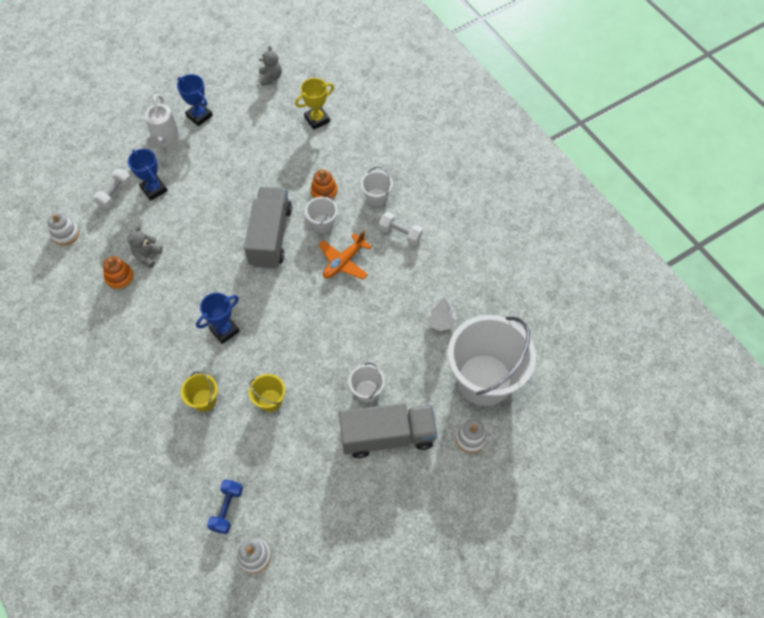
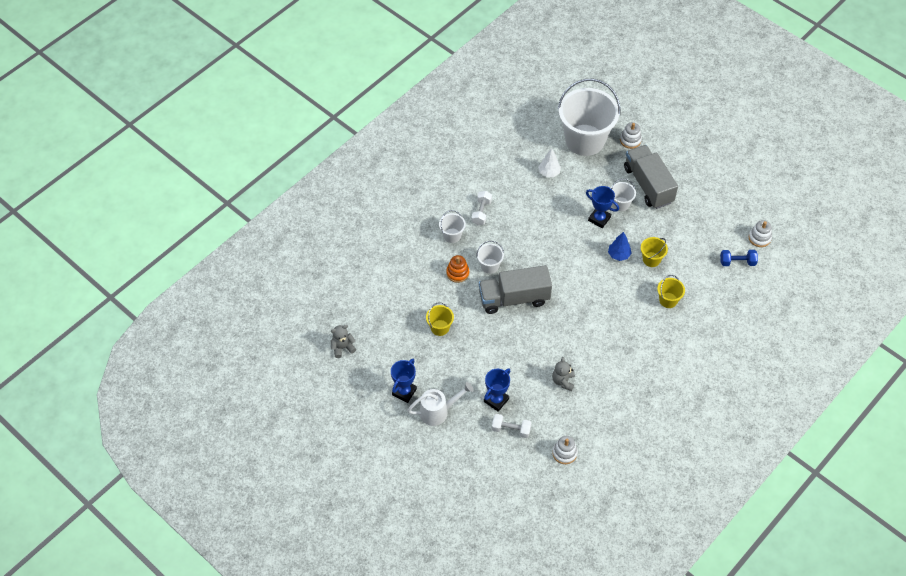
camera: 105 degrees left, 5 degrees down
orange stacking toy [103,256,134,290] -> none
grey teddy bear [128,226,163,268] -> grey teddy bear turned 90 degrees clockwise [552,357,575,391]
blue trophy [196,293,240,344] -> blue trophy moved to [586,186,619,228]
yellow trophy [295,78,334,130] -> none
orange plane [318,231,372,280] -> none
none -> yellow bucket [426,302,454,336]
none -> blue tree [608,232,632,261]

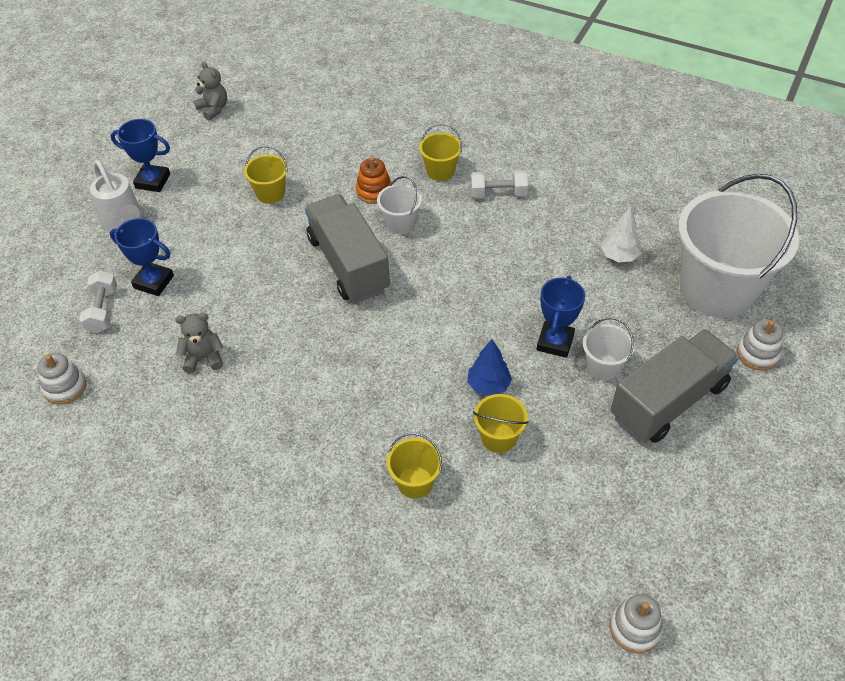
camera: 75 degrees right, 5 degrees down
white bucket [439,210,466,243] -> yellow bucket [419,123,462,181]
blue dumbbell [720,250,758,266] -> none

